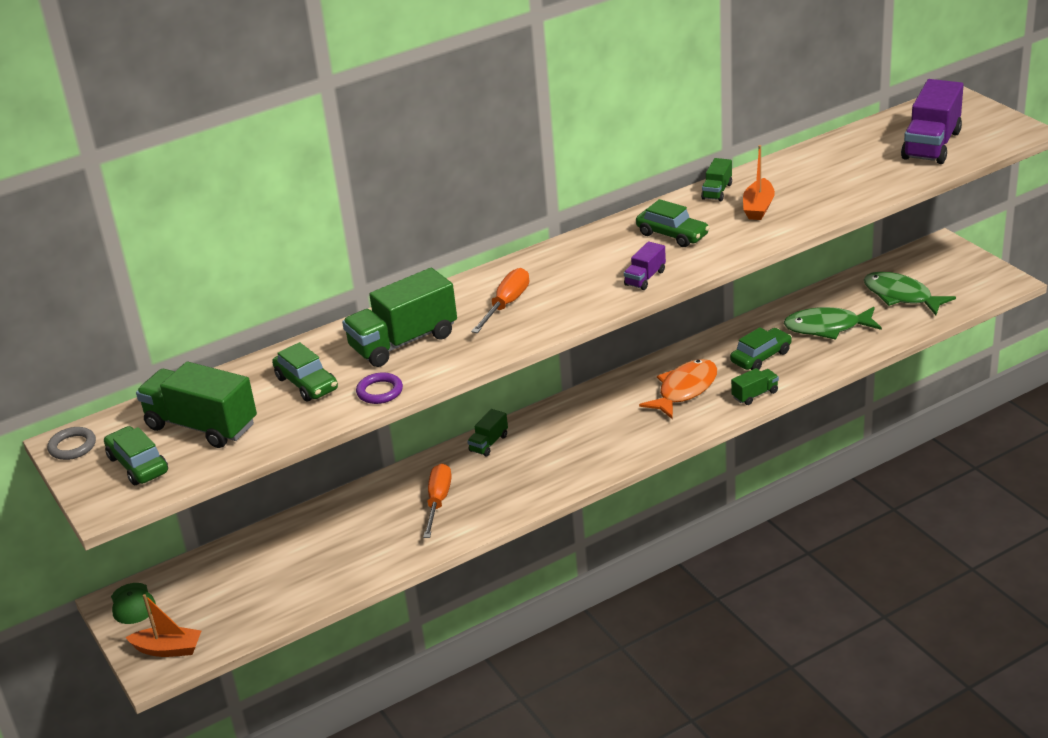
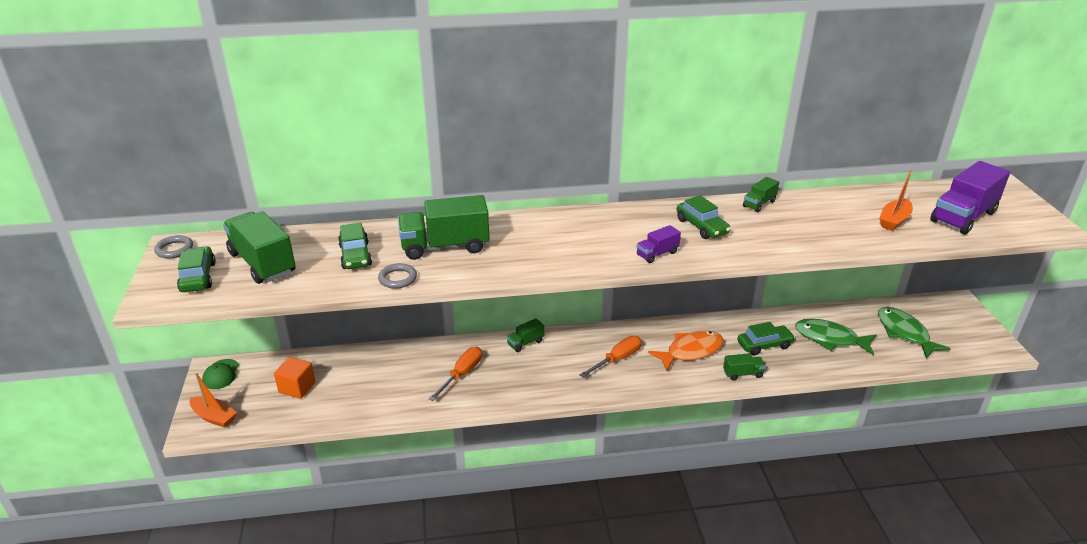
camera: 20 degrees right, 0 degrees up
purple ring [356,373,403,404] -> grey ring [378,263,417,289]
orange screwdriver [471,268,529,333] -> orange screwdriver moved to [579,336,642,377]
orange boat [743,145,775,220] -> orange boat moved to [879,169,913,231]
none -> orange cube [274,357,316,399]

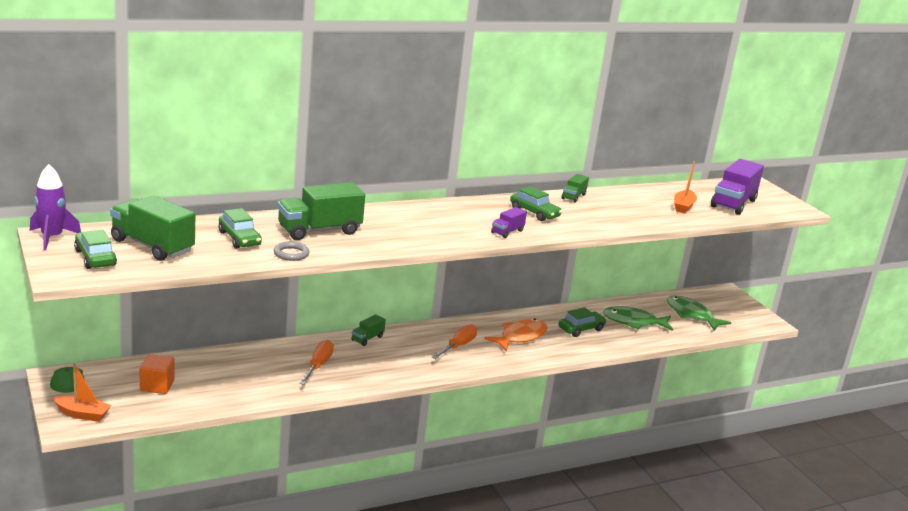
camera: 20 degrees left, 10 degrees down
grey ring [154,235,193,259] -> purple rocket [30,164,81,251]
green truck [723,353,766,381] -> none

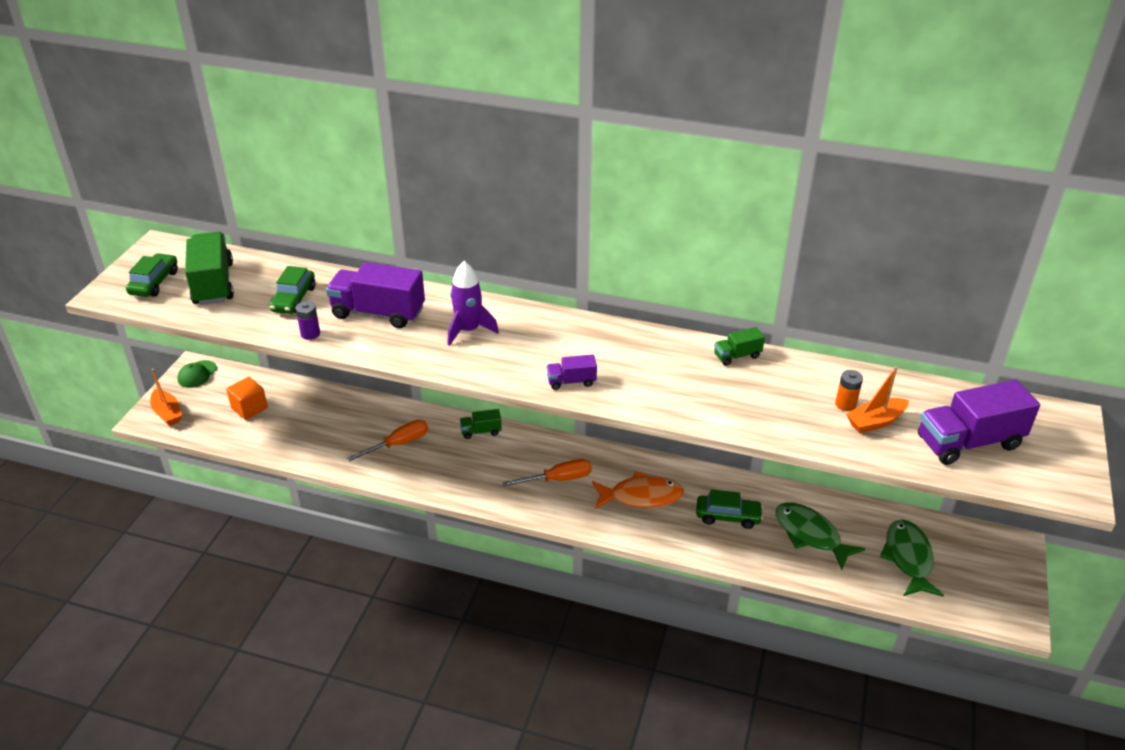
camera: 45 degrees right, 15 degrees up
purple rocket [30,164,81,251] -> purple rocket moved to [447,261,499,346]
grey ring [274,241,309,261] -> purple battery [295,301,320,340]
green truck [277,182,365,240] -> purple truck [326,262,425,328]
green car [510,186,562,221] -> none
none -> orange battery [835,370,863,411]

